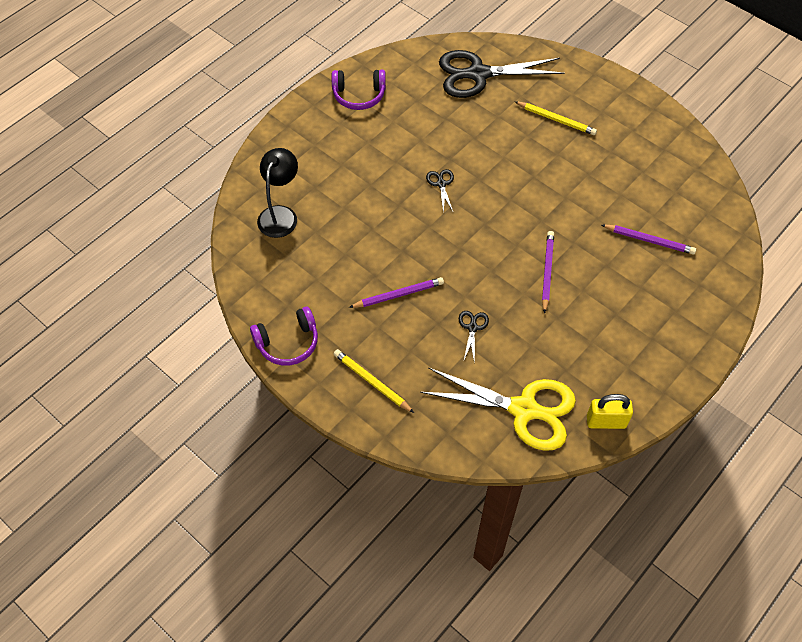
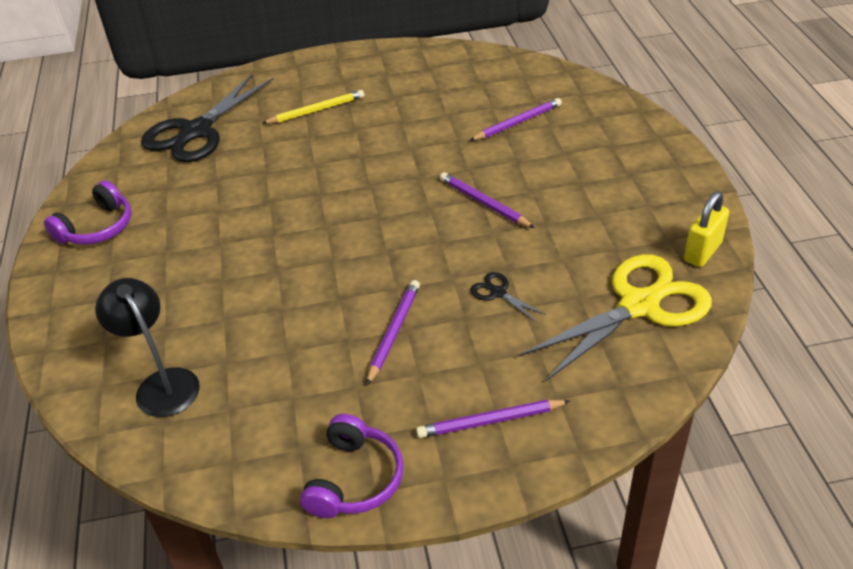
camera: 50 degrees left, 15 degrees down
yellow pencil [334,349,414,413] -> purple pencil [416,400,570,438]
black scissors [426,169,454,213] -> none

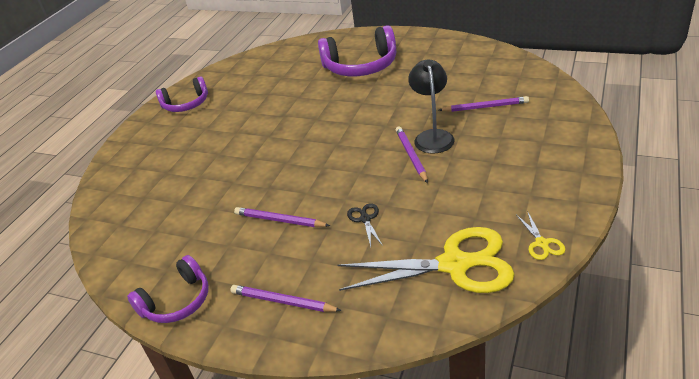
camera: 35 degrees right, 5 degrees down
black lamp [95,278,200,417] -> black lamp moved to [408,59,455,154]
black scissors [141,74,274,162] -> none
yellow pencil [262,90,364,124] -> purple headphones [318,25,396,76]
purple pencil [367,280,420,385] -> purple pencil turned 120 degrees counterclockwise [234,207,330,227]
yellow padlock [684,191,729,267] -> yellow scissors [517,211,565,260]

